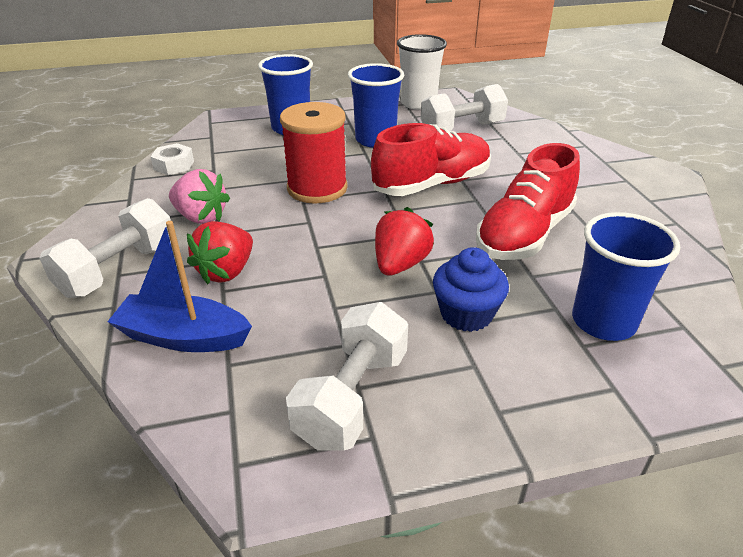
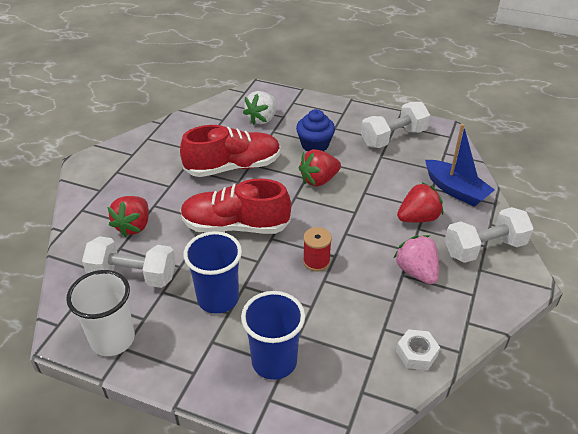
camera: 145 degrees left, 5 degrees up
red spool [280,102,348,204] -> red spool [303,227,332,271], size x0.53
blue cup [572,212,681,341] -> white strawberry [243,91,277,125]
none -> red strawberry [108,196,149,237]

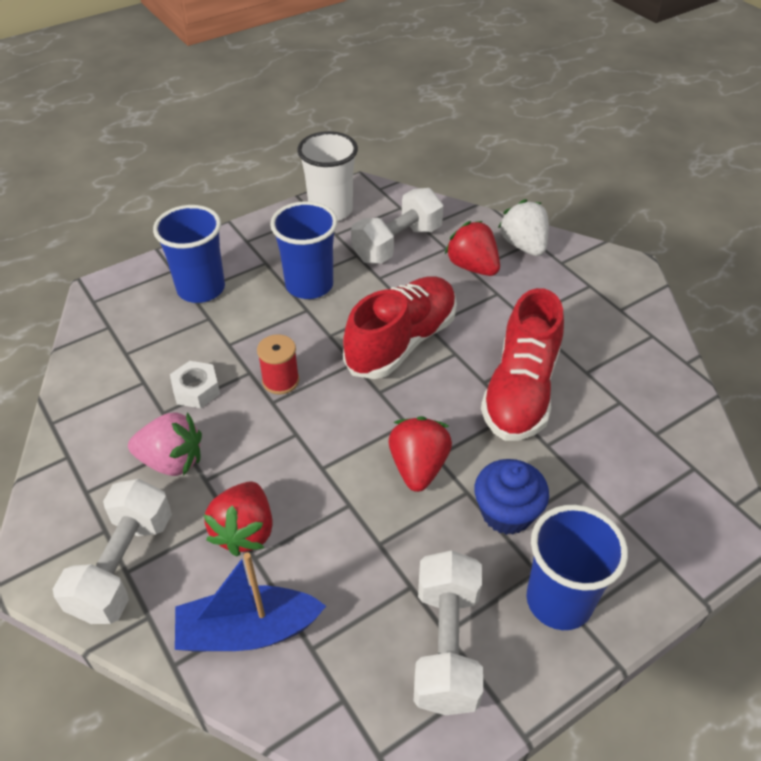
camera: 125 degrees right, 5 degrees up
white strawberry [243,91,277,125] -> white strawberry moved to [498,199,549,256]
white nut [396,329,440,370] -> white nut moved to [170,361,220,408]
none -> blue cup [527,505,628,630]

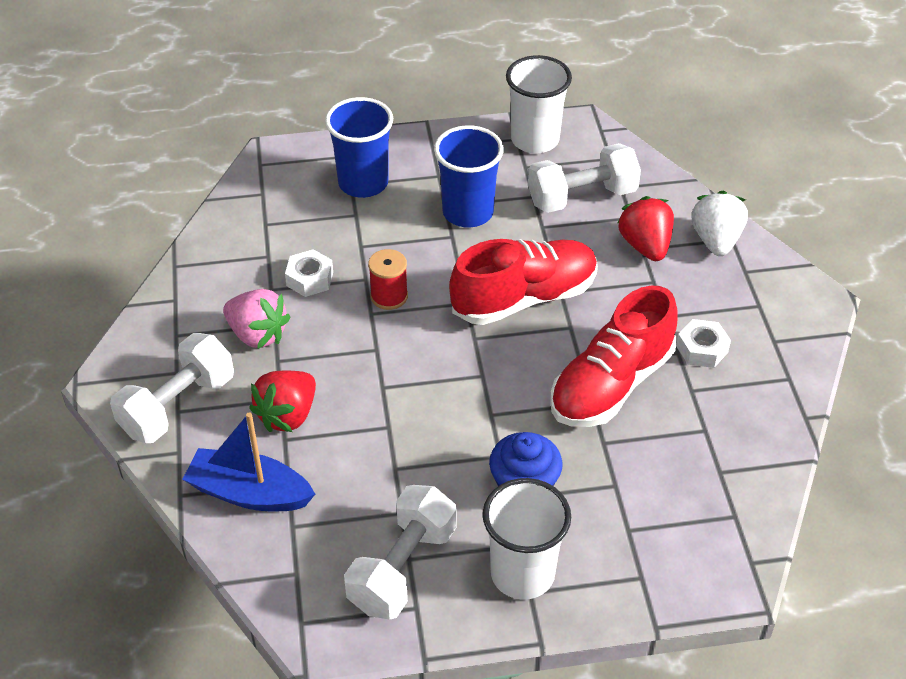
camera: 25 degrees right, 0 degrees up
red strawberry [388,416,452,492] -> none
blue cup [527,505,628,630] -> white cup [483,478,571,600]
none -> white nut [676,319,731,368]

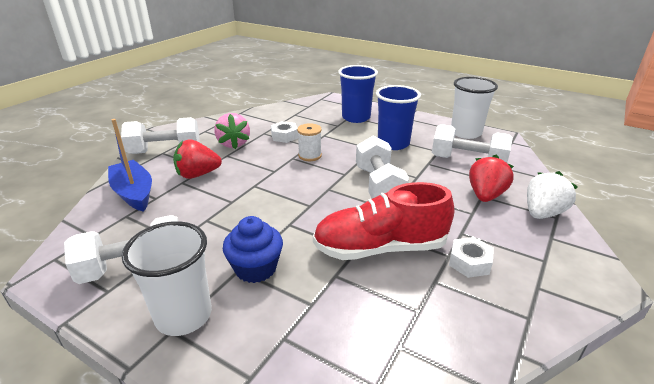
camera: 40 degrees right, 15 degrees down
red spool [368,249,408,310] -> white spool [297,123,322,161]
red shoe [449,239,598,325] -> white dumbbell [356,136,409,199]

